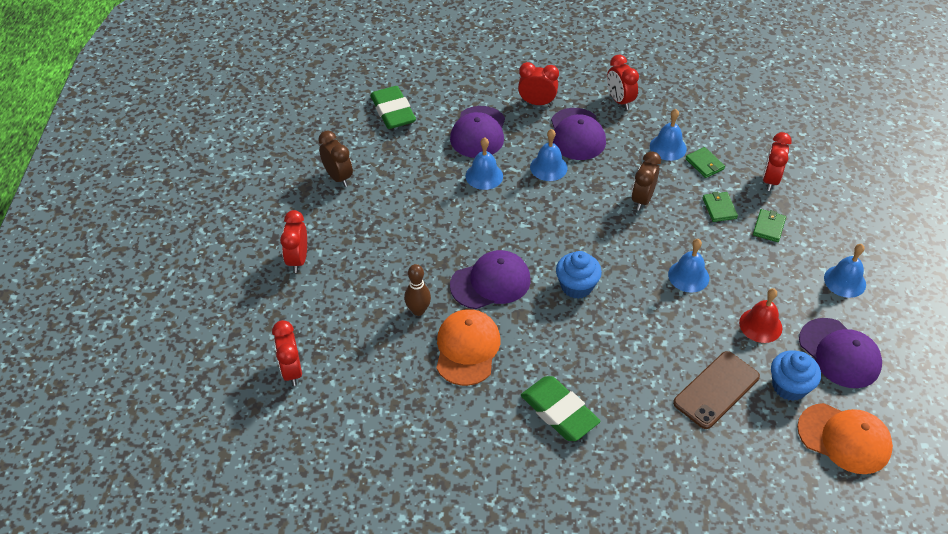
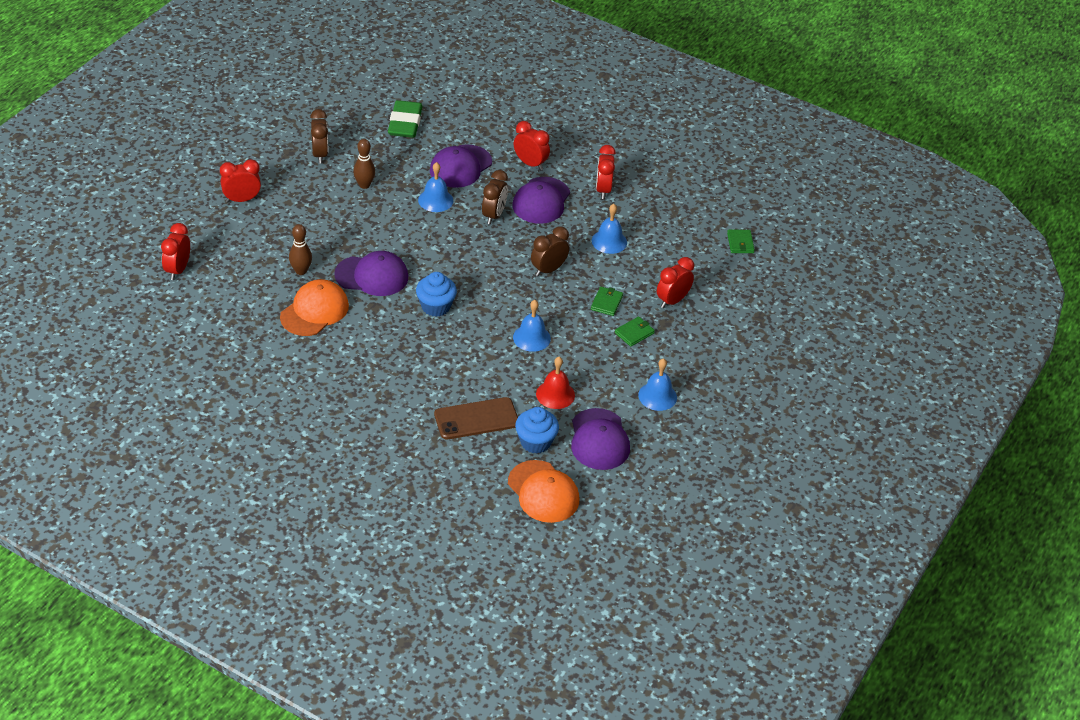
camera: 25 degrees right, 5 degrees down
red clock [280,210,307,273] -> red clock turned 45 degrees clockwise [220,159,261,202]
green eraser [521,376,600,441] -> none
blue bell [530,129,568,181] -> brown clock [482,170,508,224]
green wallet [685,147,725,178] -> green wallet moved to [727,230,755,253]
none -> brown bowling pin [353,139,375,189]

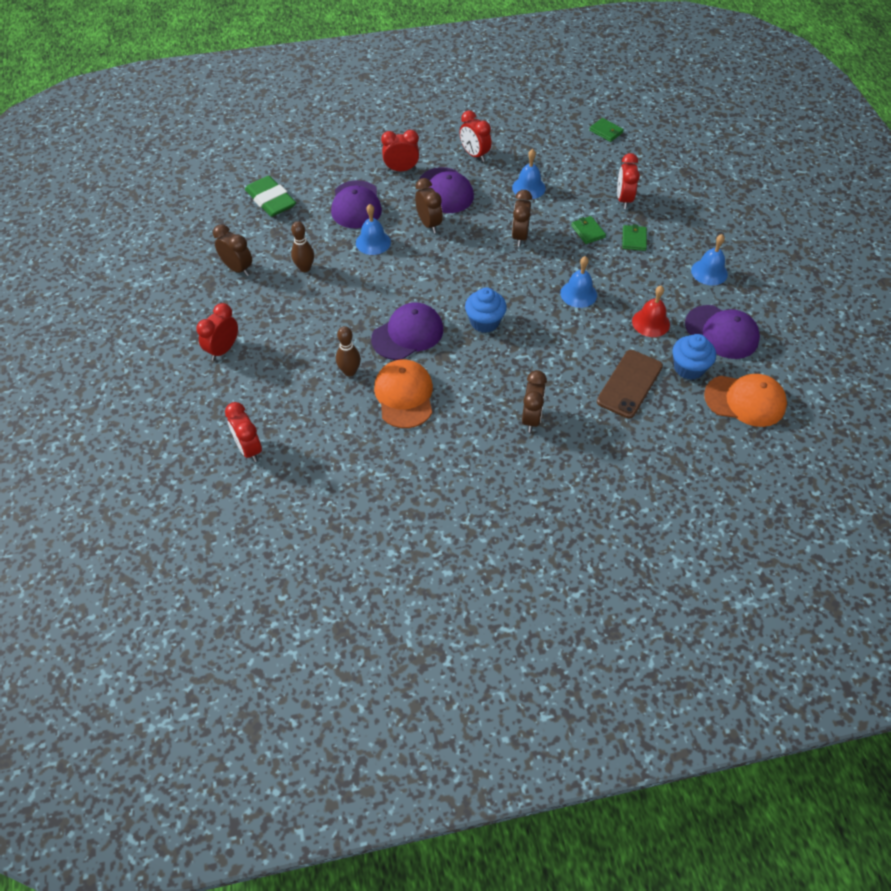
camera: 40 degrees left, 10 degrees up
none -> brown clock [522,370,547,432]

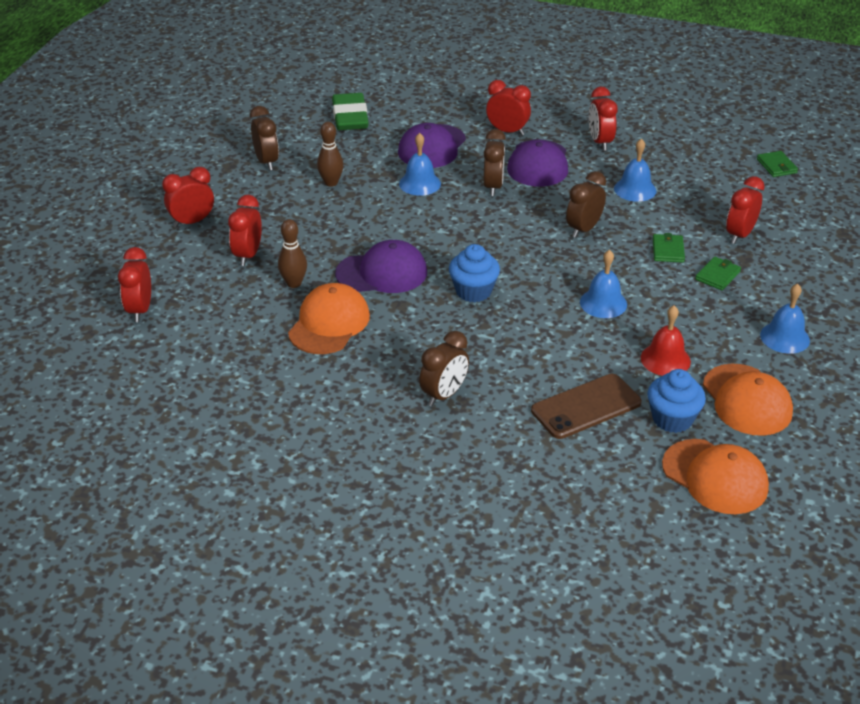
camera: 30 degrees right, 15 degrees down
purple cap [685,305,760,359] -> orange cap [703,364,793,436]
none -> red clock [228,195,262,266]

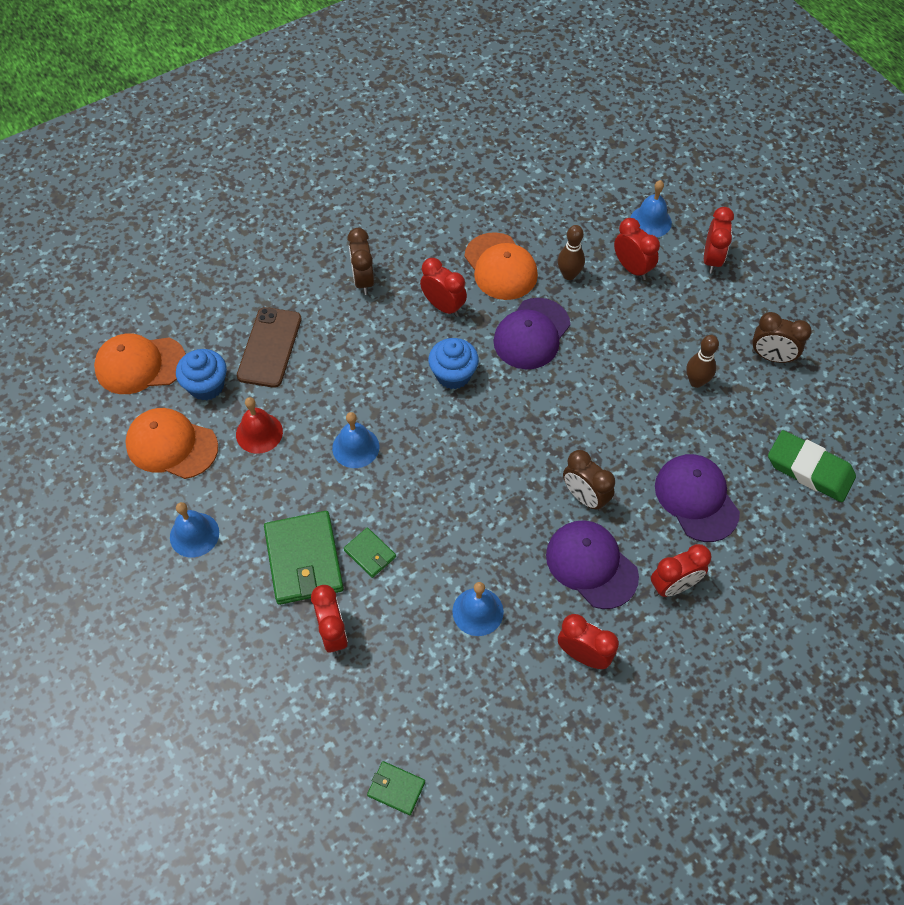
camera: 130 degrees right, 20 degrees up
red clock [118,247,151,322] -> red clock moved to [420,258,467,317]
blue bell [399,133,441,196] -> blue bell moved to [630,180,672,237]
brown clock [566,171,606,238] -> none
green wallet [695,257,741,290] -> green wallet [264,511,344,605], size x2.00

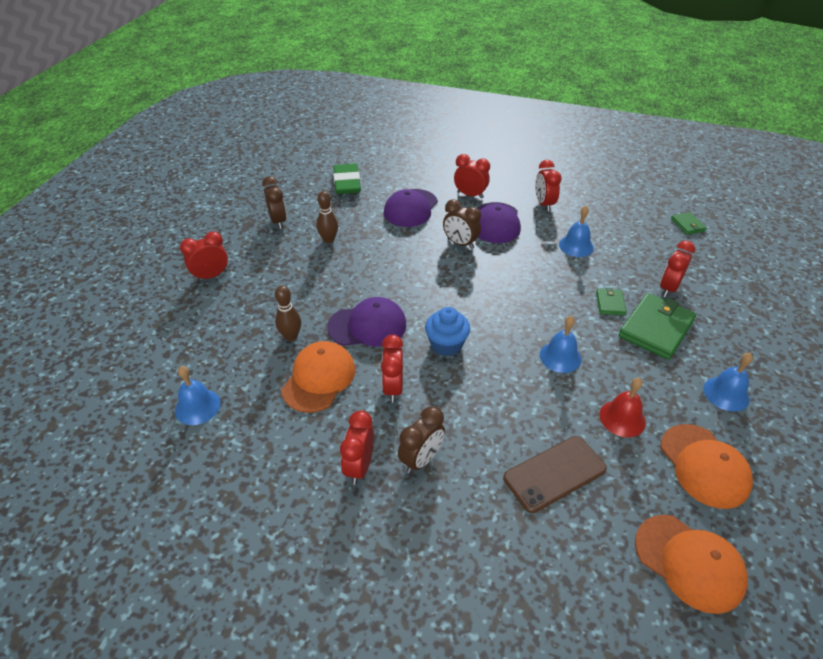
camera: 130 degrees left, 15 degrees down
blue cupcake [176,349,227,401] -> none
brown clock [563,450,615,511] -> brown clock turned 120 degrees clockwise [443,199,481,249]
red clock [614,218,660,280] -> red clock moved to [340,410,374,485]
blue bell [630,180,672,237] -> blue bell moved to [175,366,221,425]

